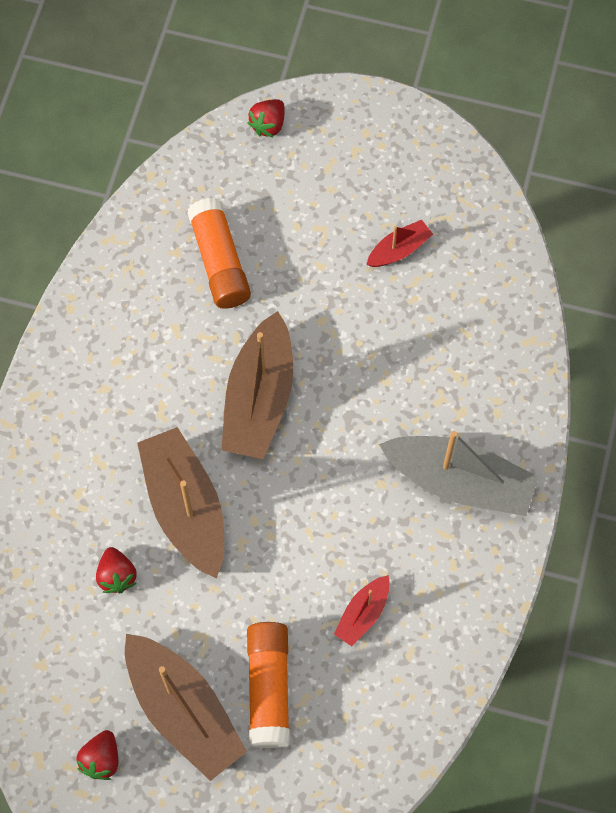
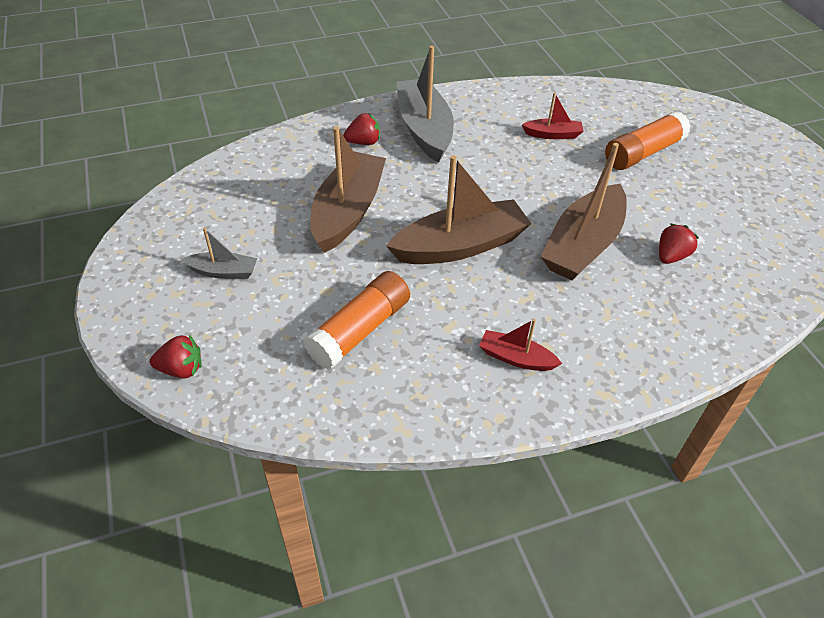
camera: 125 degrees left, 20 degrees down
red strawberry [76,730,118,780] -> red strawberry moved to [343,113,380,145]
brown boat [125,634,247,781] -> brown boat moved to [310,126,386,253]
red boat [366,220,433,267] -> red boat moved to [479,319,562,371]
none -> grey boat [181,227,257,279]

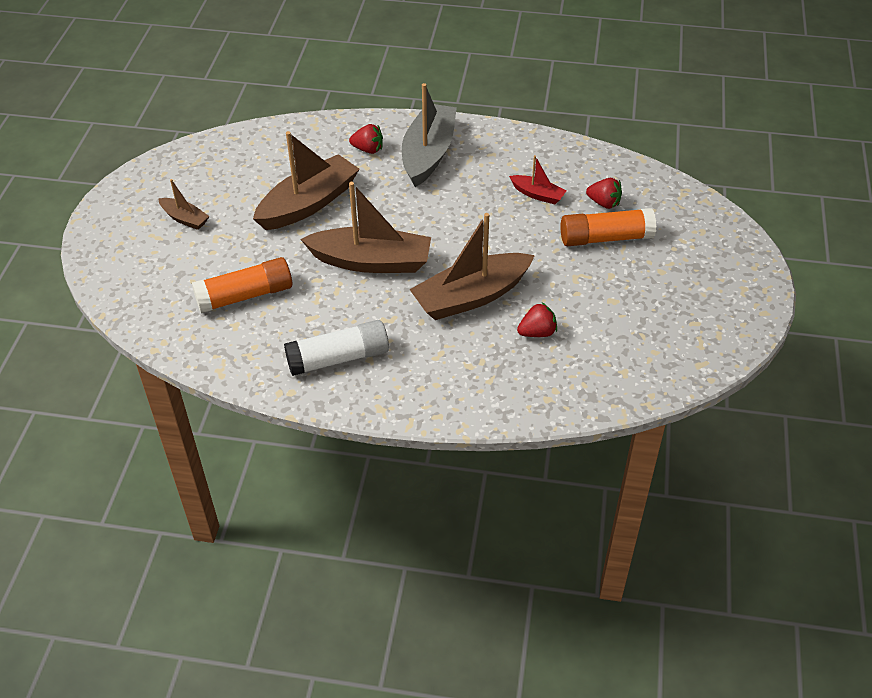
camera: 30 degrees right, 0 degrees up
red strawberry [150,335,202,378] -> red strawberry moved to [586,178,622,209]
grey boat [181,227,257,279] -> brown boat [158,179,210,230]
red boat [479,319,562,371] -> white glue stick [284,320,389,376]

